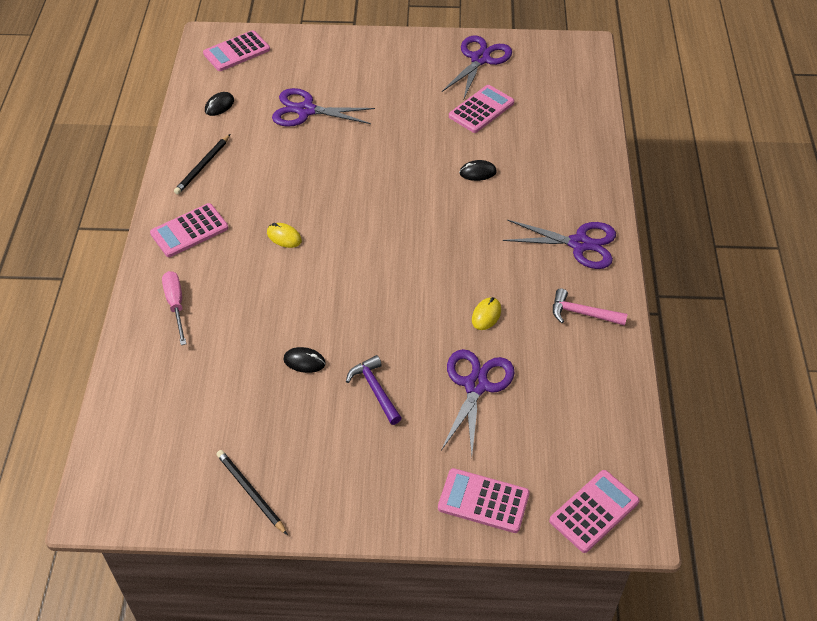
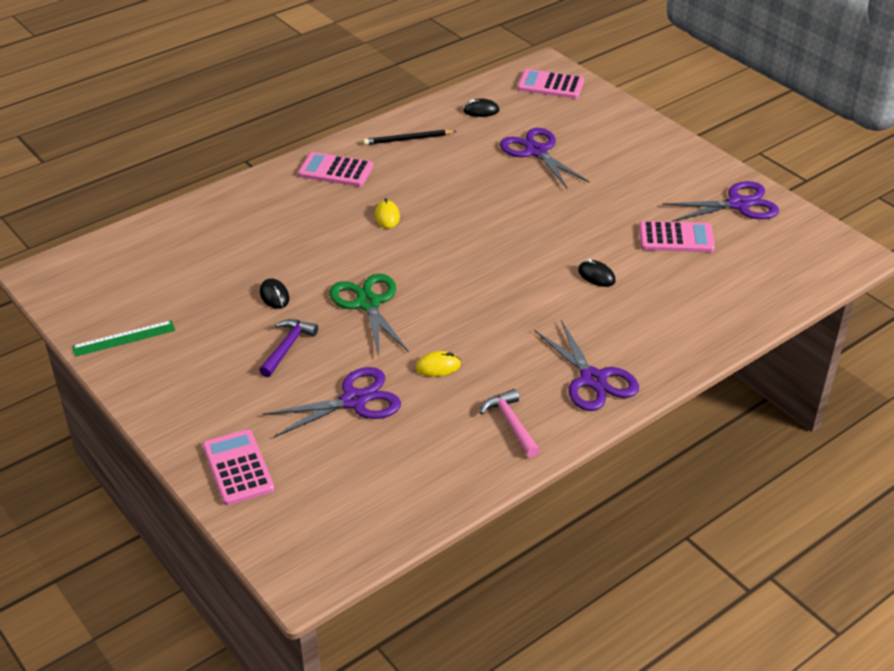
camera: 50 degrees right, 10 degrees down
pink screwdriver [162,271,186,345] -> none
black pencil [216,450,288,535] -> green ruler [72,320,176,357]
pink calculator [549,470,639,553] -> none
none -> green scissors [329,274,409,357]

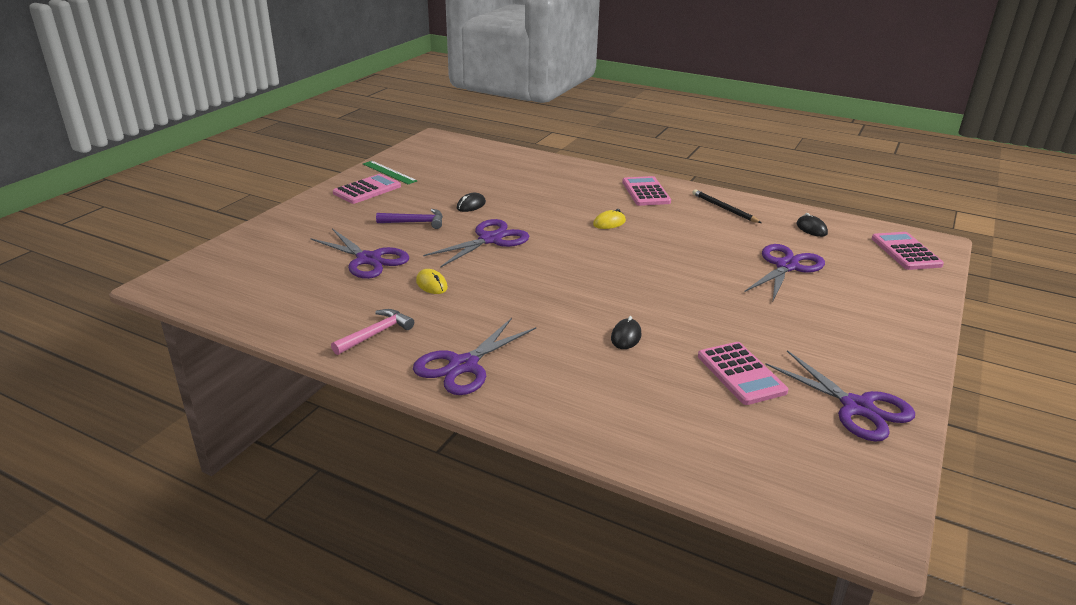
camera: 65 degrees right, 10 degrees down
pink calculator [203,429,275,506] -> pink calculator moved to [333,174,401,204]
green scissors [329,274,409,357] -> purple scissors [423,219,529,268]

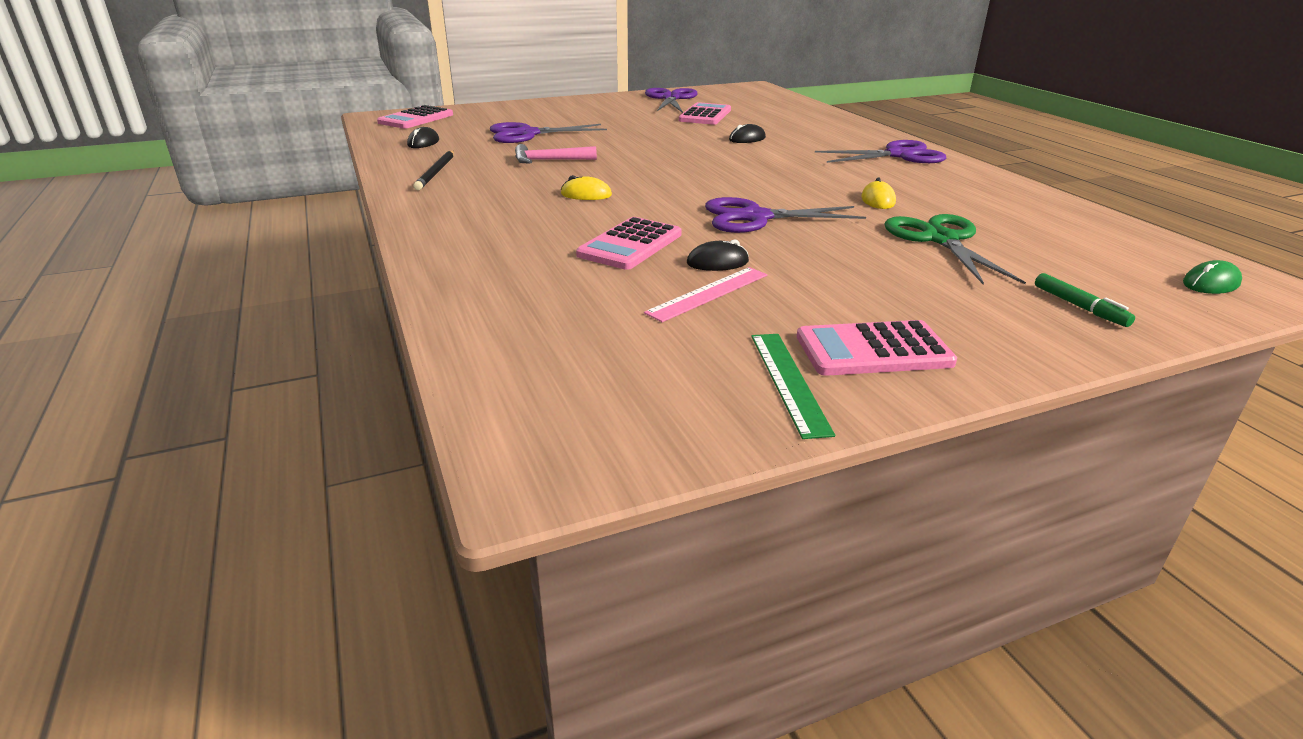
camera: 140 degrees left, 0 degrees up
purple scissors [310,228,409,279] -> green scissors [884,214,1026,285]
pink hammer [331,309,414,355] -> pink hammer moved to [515,144,597,163]
purple hammer [376,209,443,229] -> none
pink calculator [622,176,671,206] -> pink calculator moved to [576,217,682,270]
none -> pink ruler [644,267,767,322]
none -> green marker [1035,273,1135,327]
none -> green mouse [1183,260,1242,294]

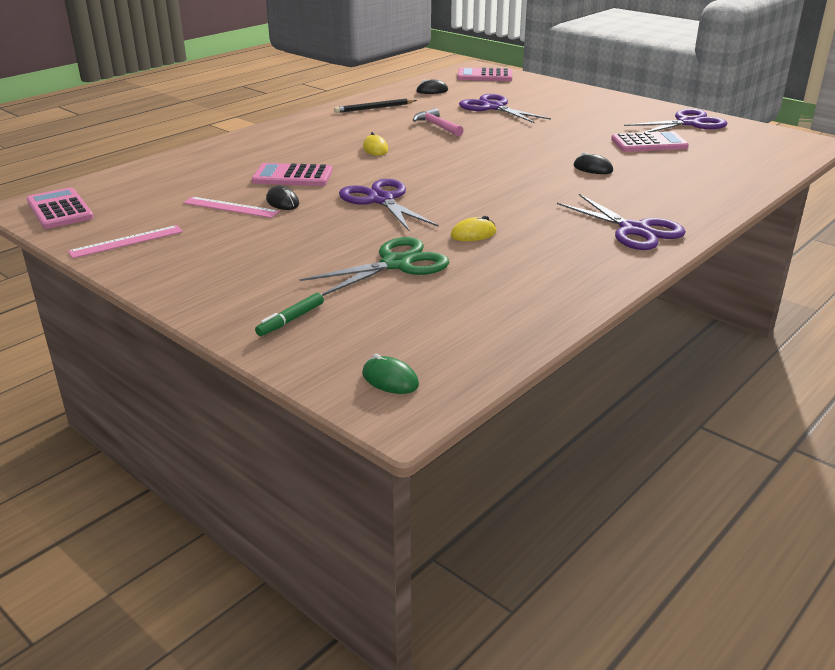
camera: 65 degrees right, 0 degrees up
green ruler [751,334,835,439] -> pink ruler [68,225,183,258]
pink calculator [797,320,957,376] -> pink calculator moved to [27,188,94,229]

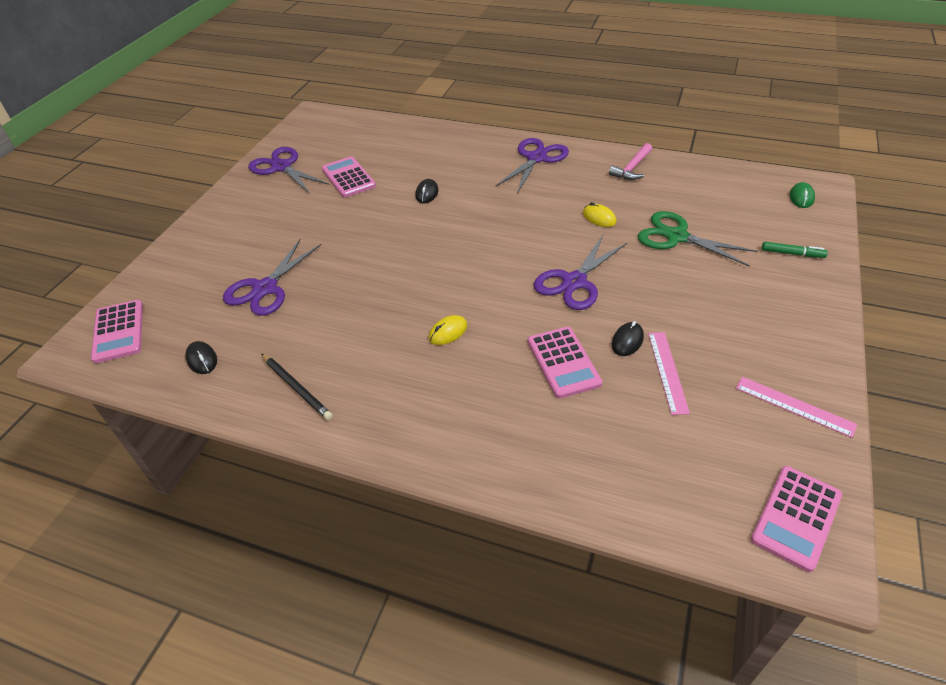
camera: 110 degrees left, 15 degrees up
pink hammer [413,108,464,136] -> pink hammer moved to [609,143,652,180]

